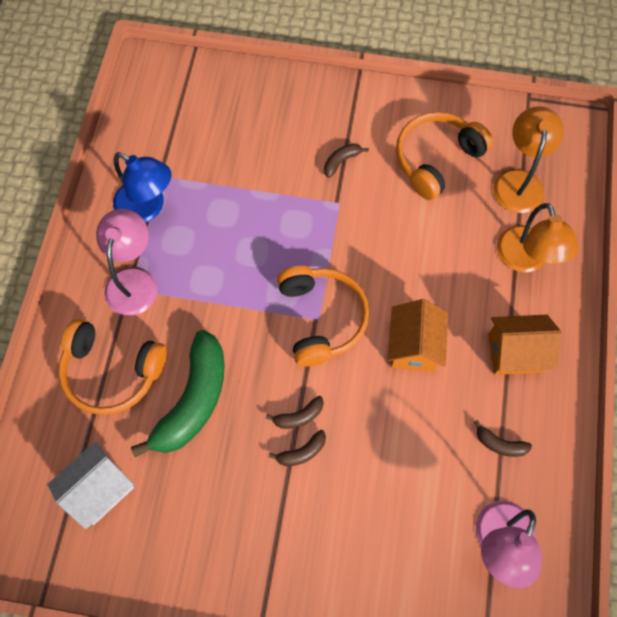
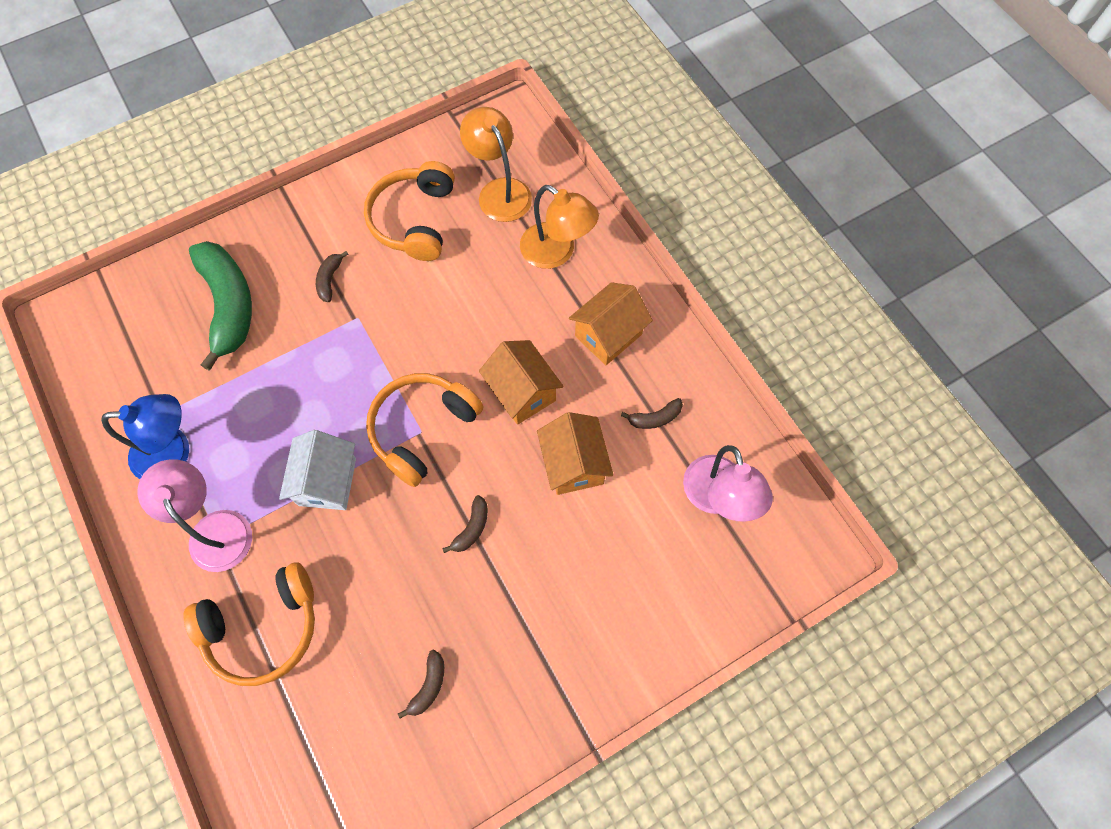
camera: 40 degrees left, 0 degrees up
white house [47,442,134,529] -> white house moved to [279,430,356,510]
green banana [131,330,224,457] -> green banana moved to [189,241,252,371]
brown banana [268,430,326,466] -> brown banana moved to [398,649,444,718]
orange headphones [277,266,369,367] -> orange headphones turned 90 degrees counterclockwise [366,373,484,487]
none -> orange house [537,412,614,495]

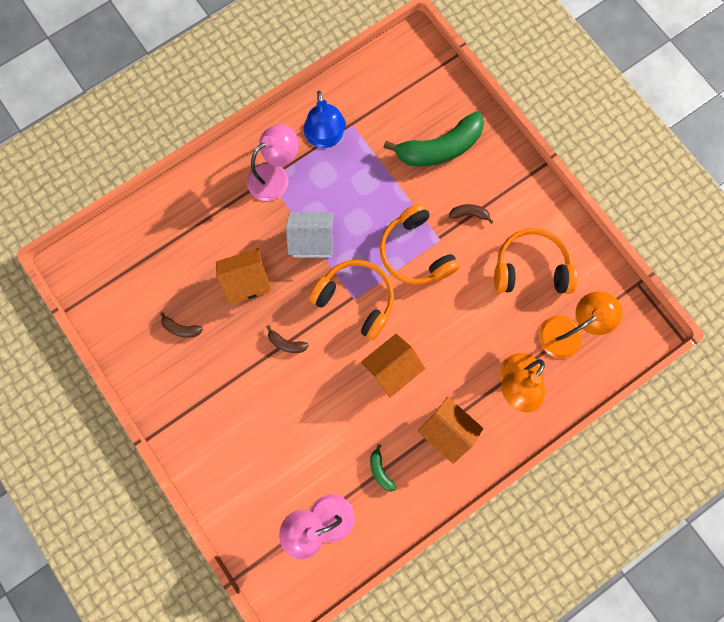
camera: 85 degrees right, 10 degrees up
orange headphones [183,562,315,686] -> orange headphones moved to [379,203,460,285]
orange house [537,412,614,495] -> orange house moved to [216,248,271,303]
brown banana [621,398,683,429] -> green banana [370,444,397,492]

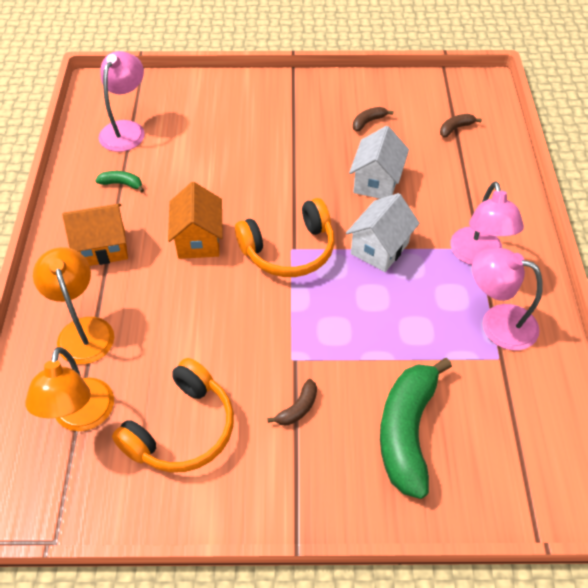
camera: 125 degrees right, 25 degrees down
orange house [216,248,271,303] -> white house [349,126,409,199]
brown banana [267,325,309,353] -> brown banana moved to [440,114,482,138]
blue lamp [304,91,346,148] -> pink lamp [472,248,543,350]
orange headphones [379,203,460,285] -> none

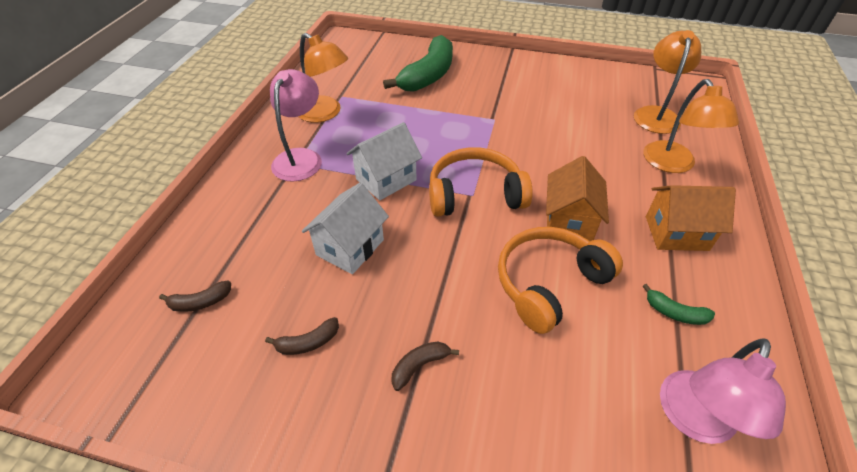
camera: 165 degrees left, 5 degrees down
orange headphones [112,358,234,473] -> orange headphones moved to [498,227,623,334]
brown banana [267,379,317,426] -> brown banana moved to [391,342,459,391]
pink lamp [472,248,543,350] -> orange lamp [298,33,348,123]

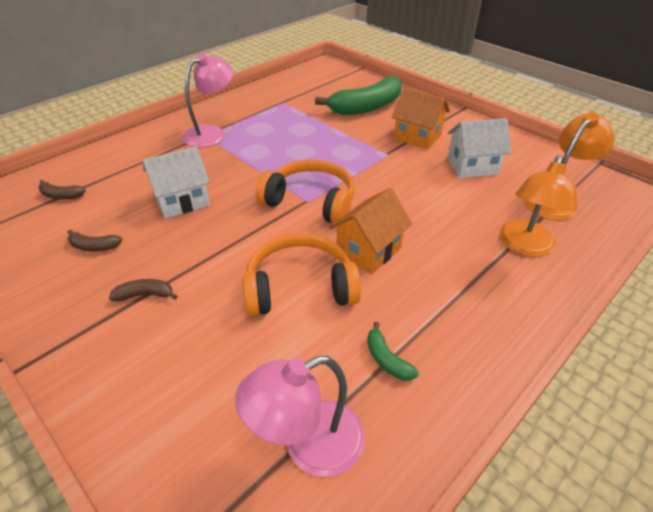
camera: 30 degrees right, 5 degrees down
orange lamp [298,33,348,123] -> none
white house [346,122,422,200] -> white house moved to [447,118,511,178]
orange house [646,185,736,251] -> orange house moved to [392,88,450,150]

